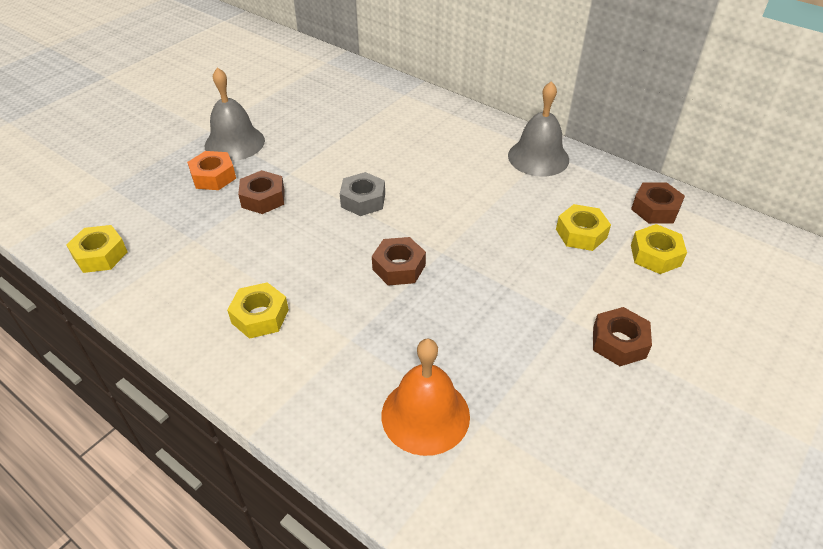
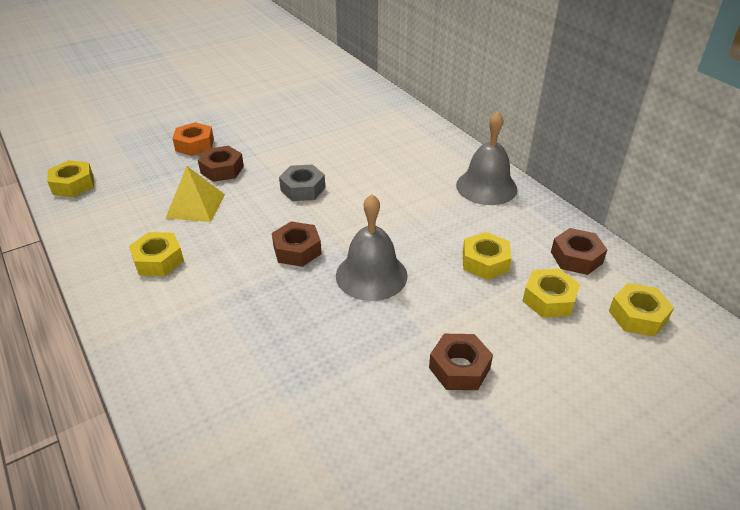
camera: 20 degrees right, 5 degrees down
grey bell [205,67,265,161] -> grey bell moved to [336,194,408,301]
orange bell [382,339,470,456] -> none
none -> yellow pyramid [166,166,225,222]
none -> yellow nut [609,283,674,337]

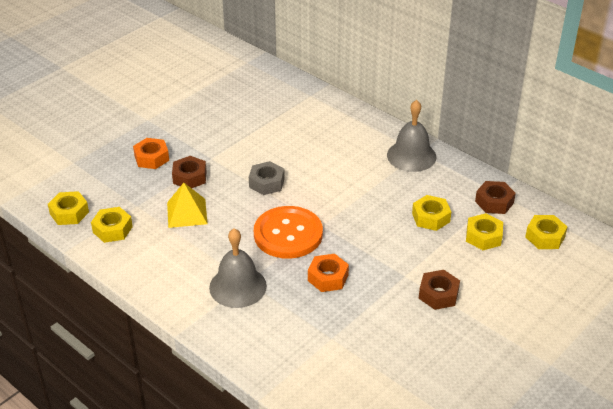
camera: 15 degrees left, 0 degrees up
yellow nut [129,232,184,276] -> yellow nut moved to [91,207,133,243]
brown nut [272,222,321,267] -> orange button [254,206,323,259]
grey bell [336,194,408,301] -> grey bell moved to [209,228,267,308]
none -> orange nut [308,254,349,292]

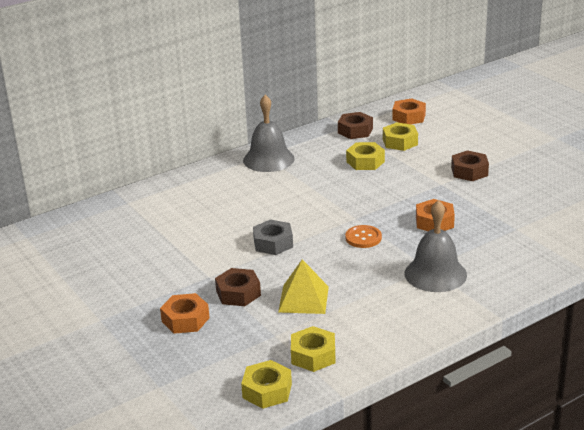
camera: 75 degrees left, 10 degrees down
orange button [254,206,323,259] -> orange button [345,225,382,248], size x0.49
yellow nut [525,215,567,249] -> orange nut [392,98,426,124]

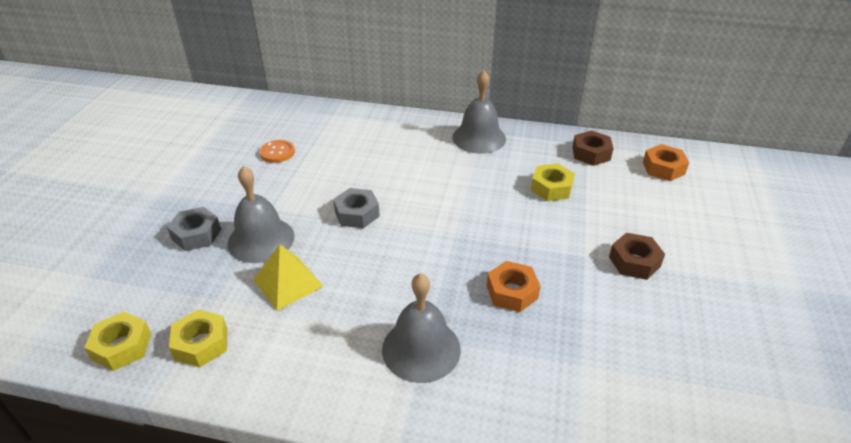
camera: 45 degrees right, 10 degrees up
orange nut [160,293,210,334] -> grey nut [167,207,221,251]
brown nut [215,268,261,306] -> grey bell [227,166,295,263]
orange button [345,225,382,248] -> orange button moved to [260,140,295,163]
yellow nut [383,122,418,151] -> none

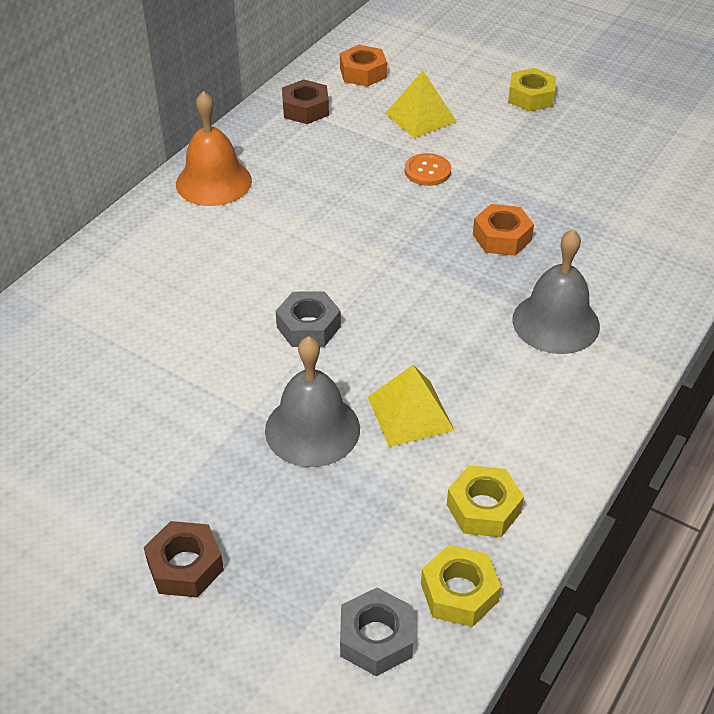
camera: 70 degrees left, 5 degrees up
grey nut [167,207,221,251] -> grey nut moved to [340,588,413,676]
orange button [260,140,295,163] -> orange button moved to [405,153,451,186]
grey bell [452,70,506,154] -> orange bell [176,91,252,206]
yellow nut [531,164,575,201] -> yellow nut moved to [508,68,556,112]
brown nut [609,233,665,280] -> brown nut moved to [144,521,224,598]
none -> yellow pyramid [385,71,457,138]

